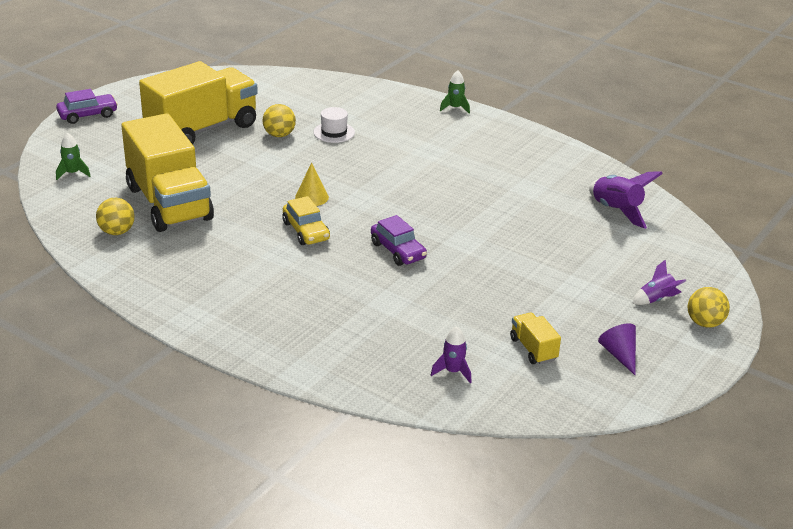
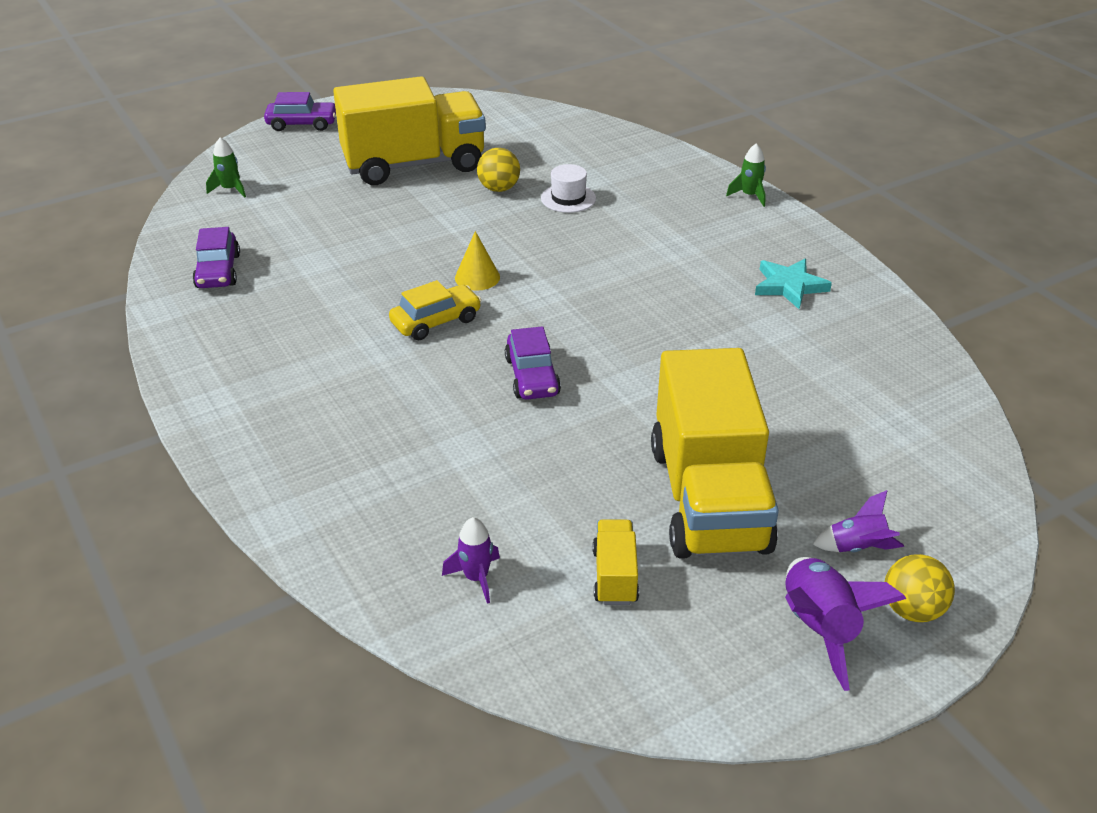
camera: 25 degrees right, 5 degrees up
yellow ball [96,198,135,235] -> purple car [192,227,240,288]
yellow truck [121,113,214,232] -> yellow truck moved to [651,348,779,559]
yellow car [282,196,330,245] -> yellow car turned 120 degrees counterclockwise [389,280,481,340]
purple rocket [589,172,663,229] -> purple rocket moved to [785,557,906,691]
purple cone [598,323,636,375] -> none
none -> turquoise star [755,259,832,309]

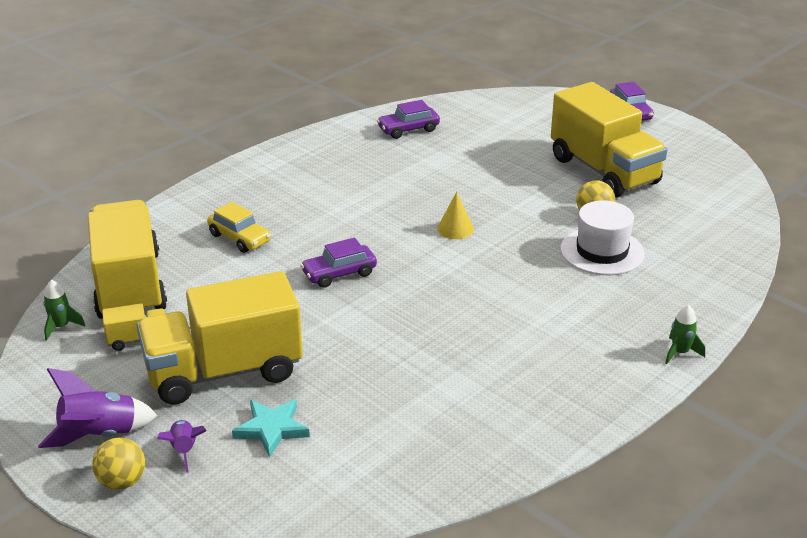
camera: 75 degrees right, 5 degrees down
green rocket [206,137,246,198] -> green rocket moved to [43,280,85,341]
yellow car [389,280,481,340] -> yellow car moved to [207,202,271,253]
purple rocket [442,517,500,604] -> yellow truck [88,200,167,319]
white hat [541,164,596,213] -> white hat [560,200,645,275], size x1.65
turquoise star [755,259,832,309] -> turquoise star moved to [232,399,310,457]

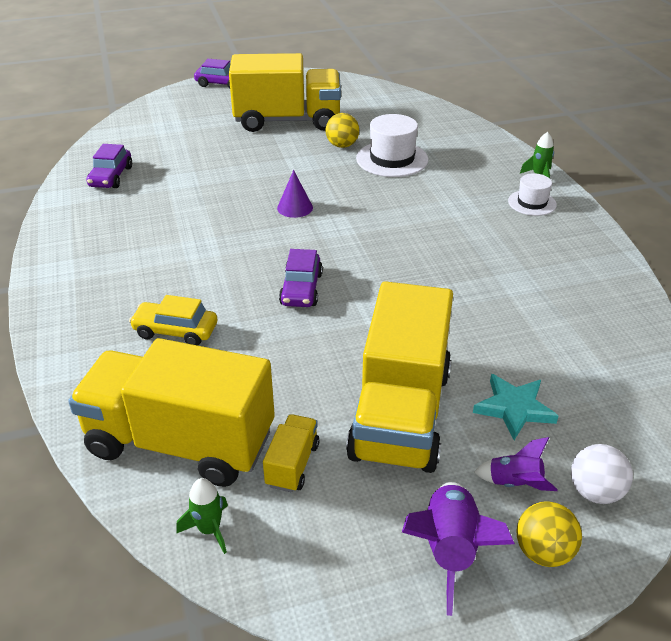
camera: 60 degrees left, 5 degrees up
yellow car [207,202,271,253] -> yellow car turned 150 degrees counterclockwise [129,295,217,346]
yellow cone [437,192,474,239] -> purple cone [277,170,313,218]
none -> white hat [508,173,557,216]
none -> white ball [571,444,633,504]

